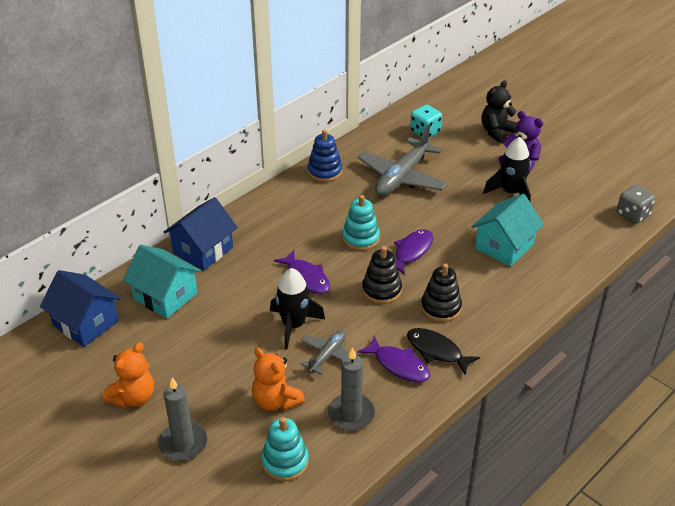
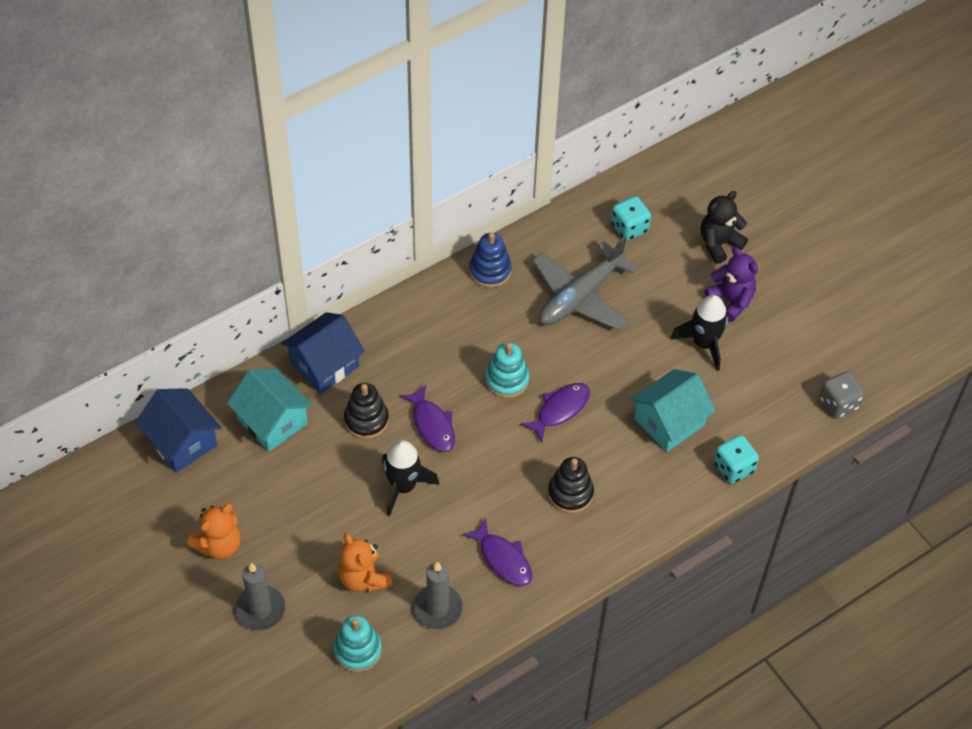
camera: 10 degrees right, 15 degrees up
grey plane [301,330,349,375] -> none
black stacking toy [362,246,402,304] -> black stacking toy moved to [344,383,389,439]
black fish [407,328,480,375] -> none
none -> turquoise dice [714,435,759,484]

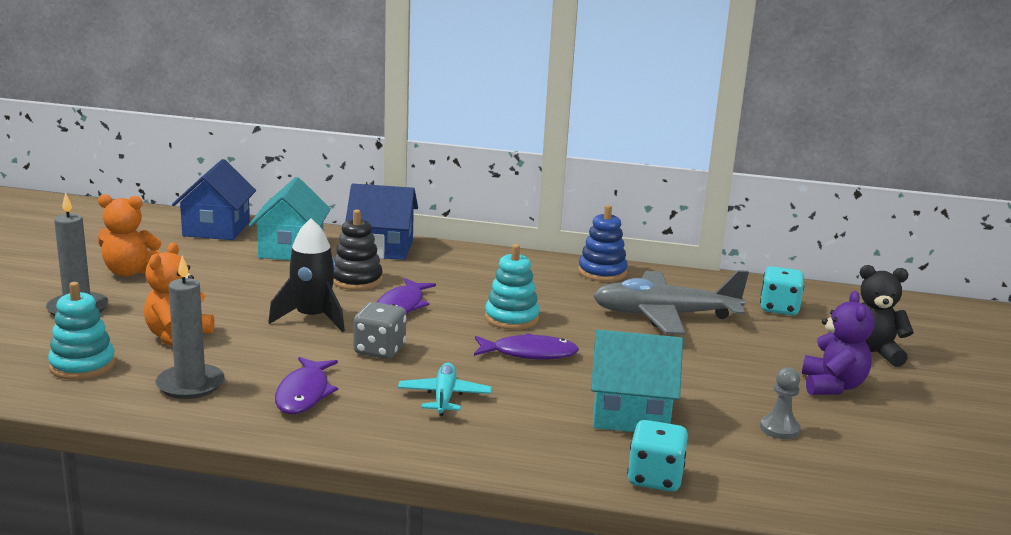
camera: 45 degrees right, 35 degrees down
black stacking toy [548,457,594,513] -> turquoise plane [398,363,492,416]
black rocket [670,295,728,371] -> none
grey dice [819,371,865,419] -> grey dice moved to [354,302,406,359]
none -> grey pawn [760,367,801,439]

